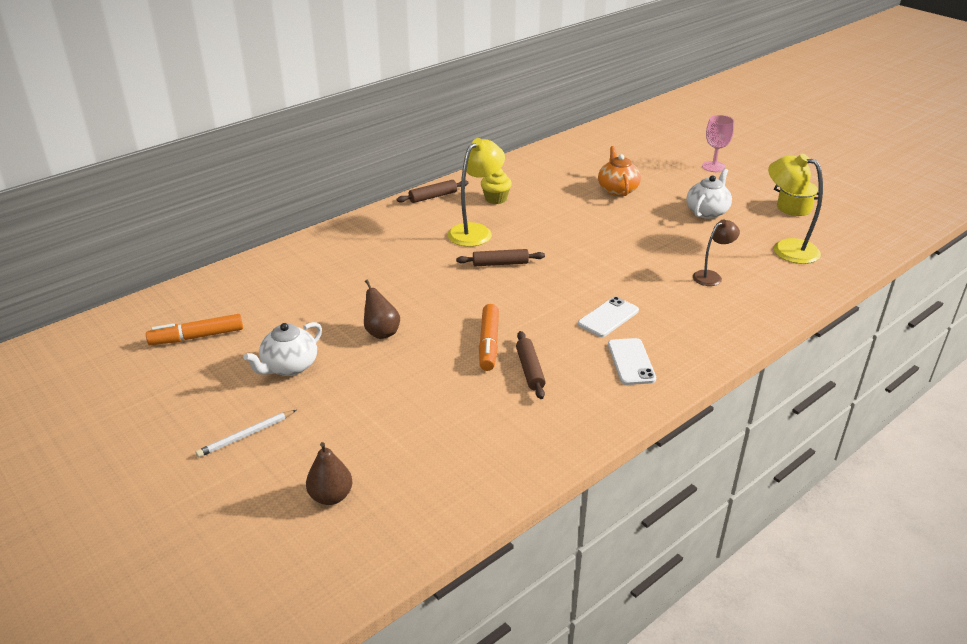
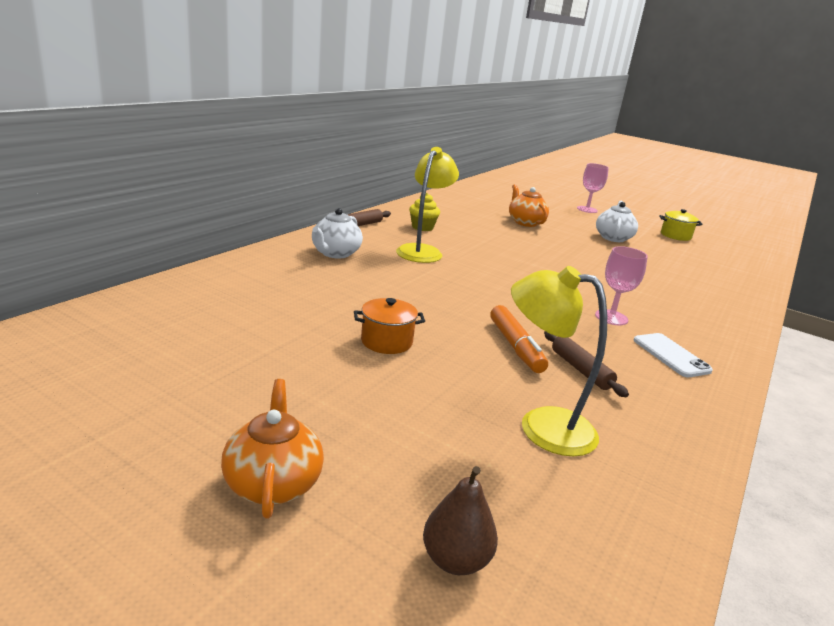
camera: 20 degrees left, 10 degrees down
orange marker [146,314,243,345] -> none
white pencil [196,410,296,458] -> orange teapot [221,379,324,518]
white teapot [243,322,322,376] -> white teapot moved to [312,208,363,259]
brown pear [364,280,400,339] -> orange pot [354,298,425,354]
brown rolling pin [456,249,545,266] -> none
white phone [578,297,639,337] -> pink goblet [595,246,648,325]
brown lamp [693,219,740,286] -> none
yellow lamp [768,154,823,264] -> yellow lamp moved to [511,266,607,456]

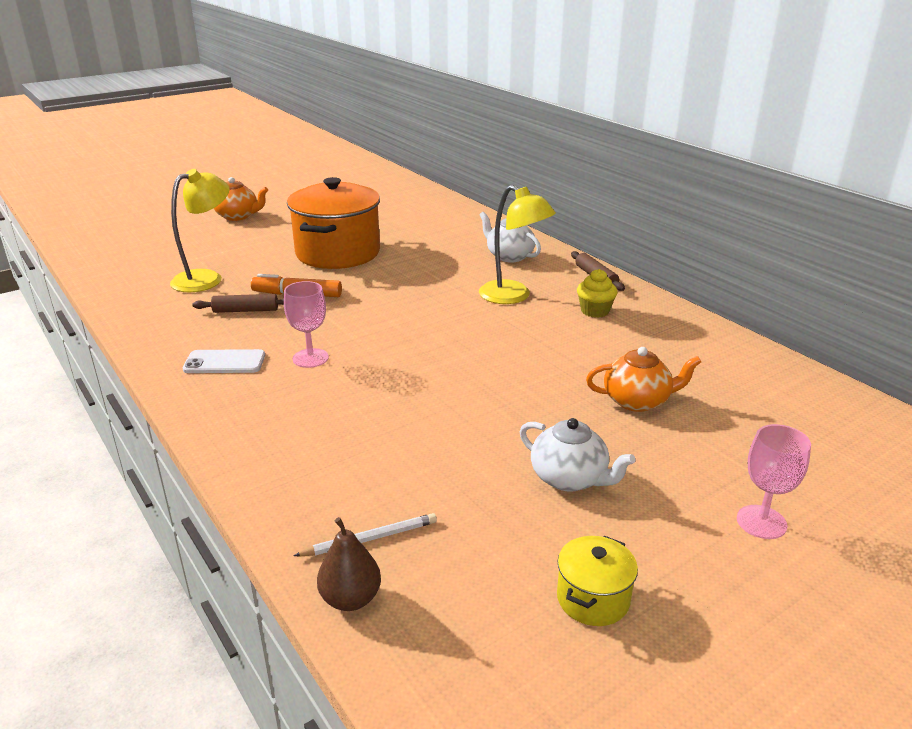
camera: 115 degrees right, 5 degrees up
orange pot [354,298,425,354] -> orange pot [287,177,380,269], size x2.24
brown pear [423,466,498,575] -> brown pear moved to [317,517,381,611]
none -> white pencil [294,513,437,556]

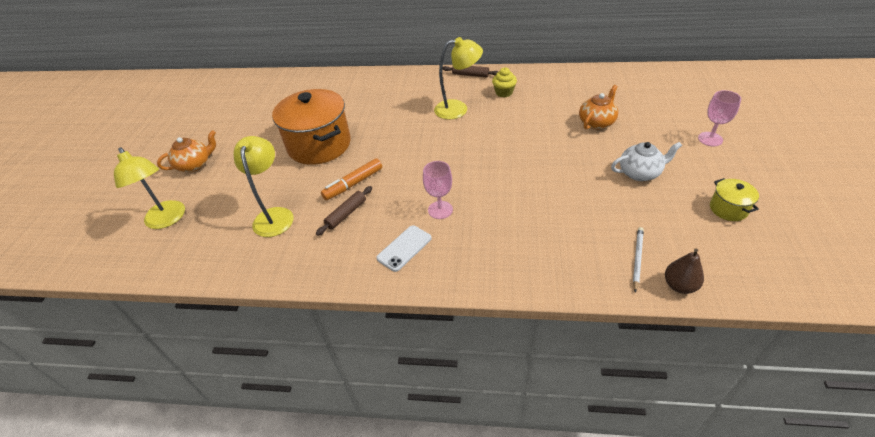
camera: 45 degrees left, 15 degrees up
white teapot [480,212,541,262] -> none
none -> yellow lamp [114,147,185,229]

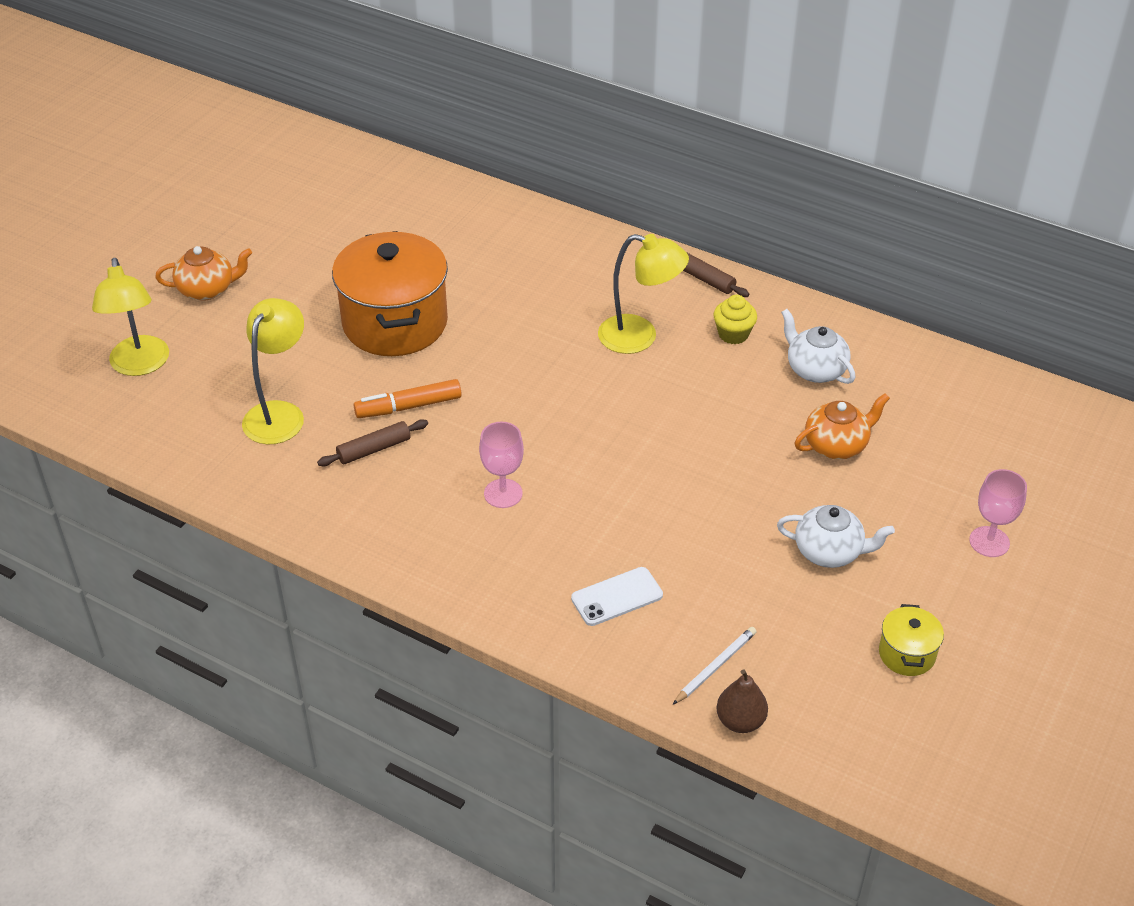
camera: 20 degrees right, 0 degrees up
white phone [376,225,432,272] -> white phone moved to [571,567,663,626]
none -> white teapot [781,309,855,384]

